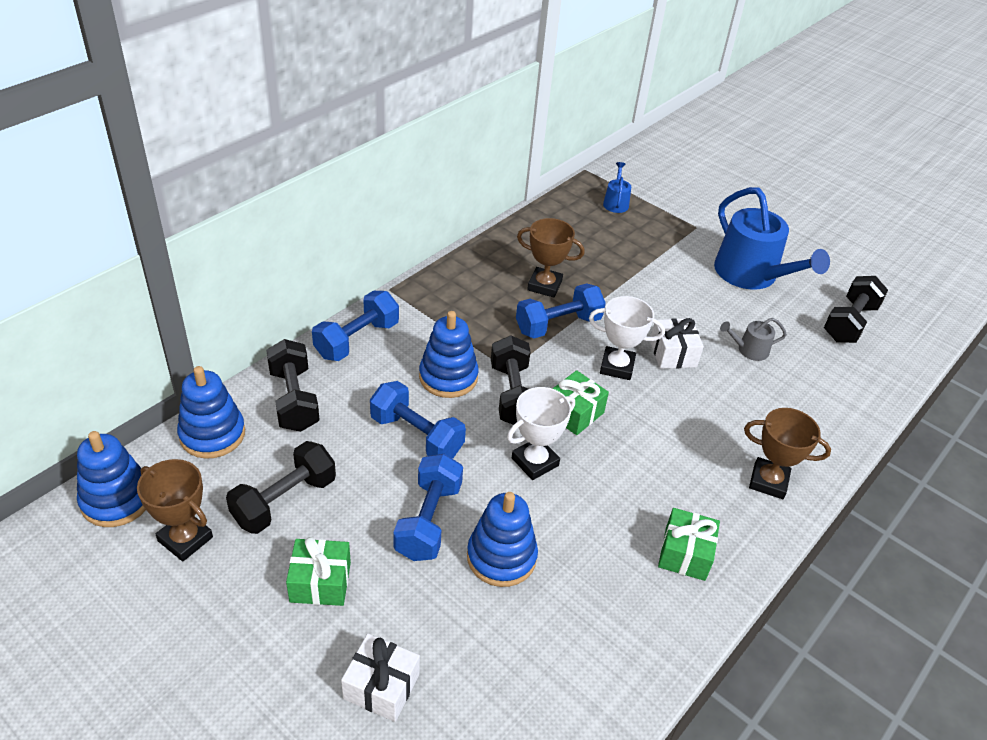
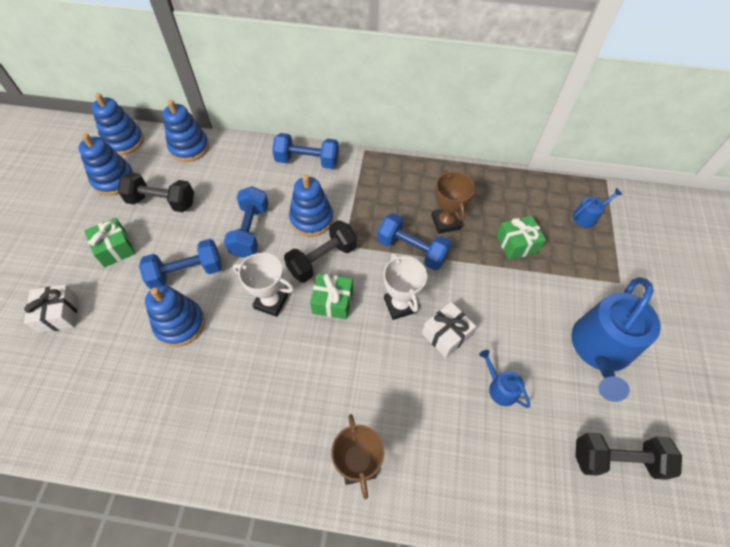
camera: 60 degrees right, 15 degrees up
brown trophy [137,459,213,562] -> blue stacking toy [78,133,134,196]
black dumbbell [266,339,320,432] -> none
green gift [658,508,720,581] -> green gift moved to [496,216,546,260]
grey watering can [720,318,787,361] -> blue watering can [479,350,530,408]

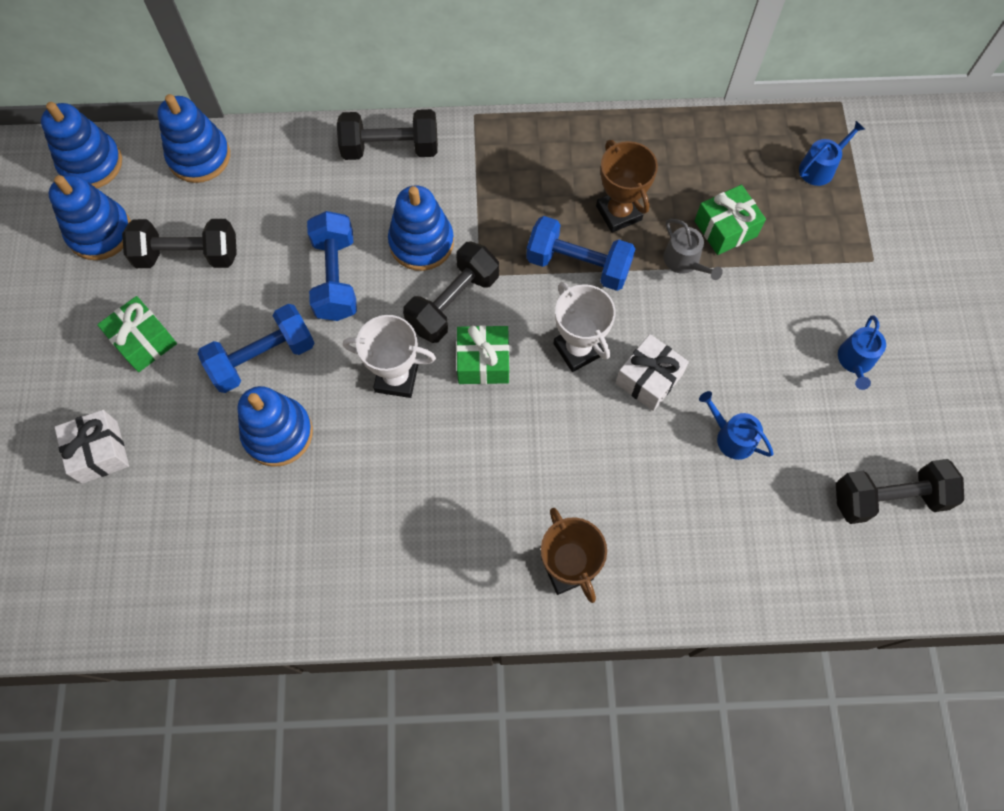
camera: 10 degrees left, 10 degrees up
blue dumbbell [272,133,339,169] -> black dumbbell [337,109,438,160]
blue watering can [571,277,661,402] -> blue watering can [838,315,886,390], size x0.45
none -> grey watering can [663,219,723,280]

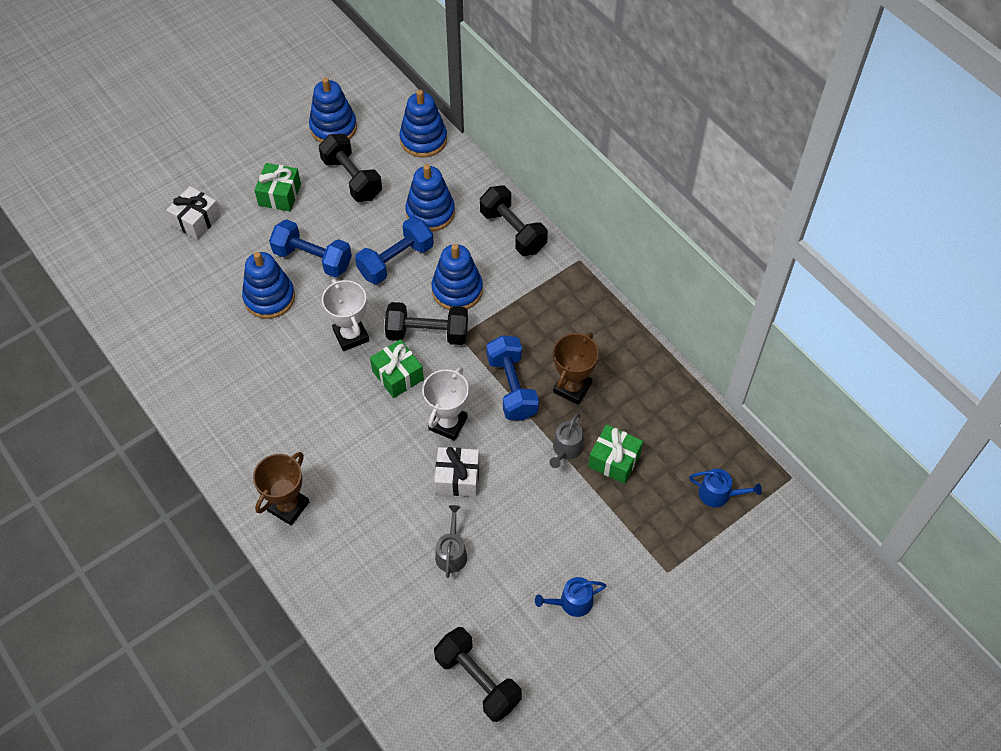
camera: 55 degrees right, 10 degrees down
blue stacking toy [41,102,122,188] -> blue stacking toy moved to [405,164,455,232]
blue watering can [699,391,774,460] -> grey watering can [435,505,467,578]

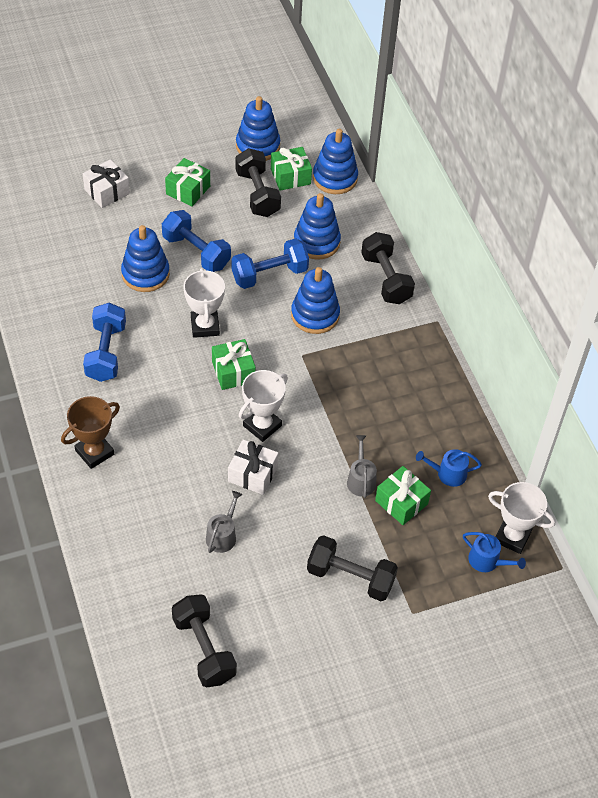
camera: 15 degrees right, 5 degrees down
black dumbbell [385,302,468,345] -> black dumbbell moved to [307,535,398,601]
blue dumbbell [486,335,539,421] -> blue dumbbell moved to [83,303,126,382]
blue watering can [535,577,607,617] -> blue watering can moved to [416,449,482,487]
grey watering can [549,413,584,468] -> grey watering can turned 135 degrees clockwise [347,435,377,498]
brown trophy [553,332,599,405] -> none
none -> green gift [271,147,312,191]
none -> white trophy [488,482,555,554]

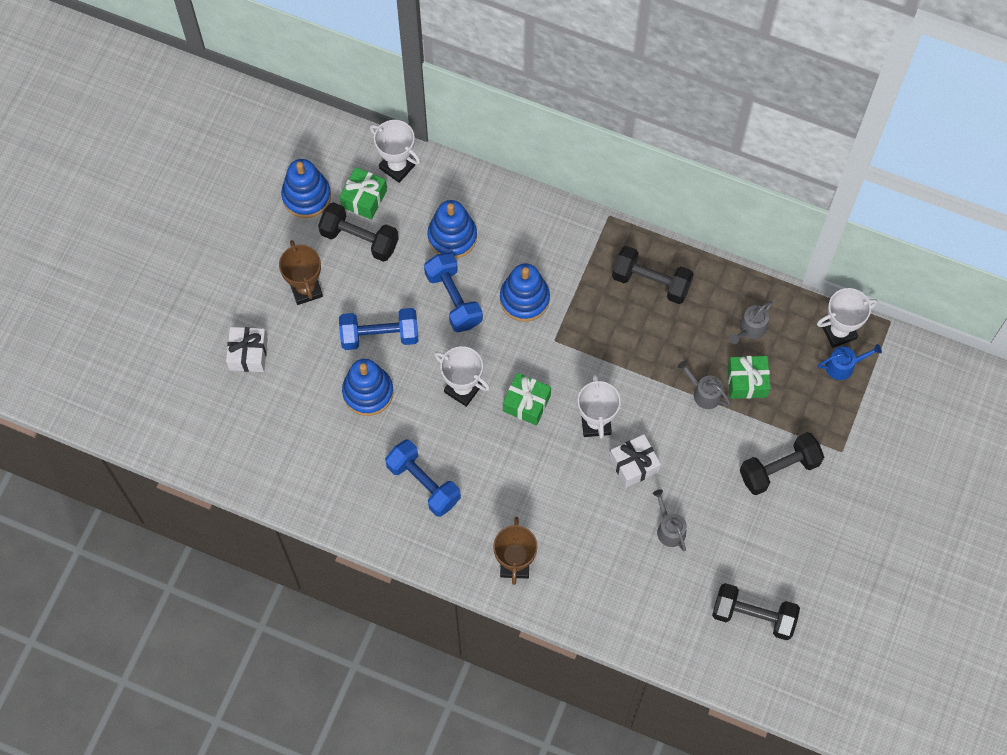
camera: 45 degrees left, 15 degrees up
green gift [165,158,210,207] -> brown trophy [279,240,323,305]
blue dumbbell [232,238,309,289] -> blue dumbbell turned 45 degrees counterclockwise [424,252,483,332]
blue stacking toy [313,129,358,194] -> white trophy [370,120,420,183]
black dumbbell [361,232,415,304] -> black dumbbell moved to [612,246,694,304]
blue watering can [416,449,482,487] -> grey watering can [730,301,773,344]

